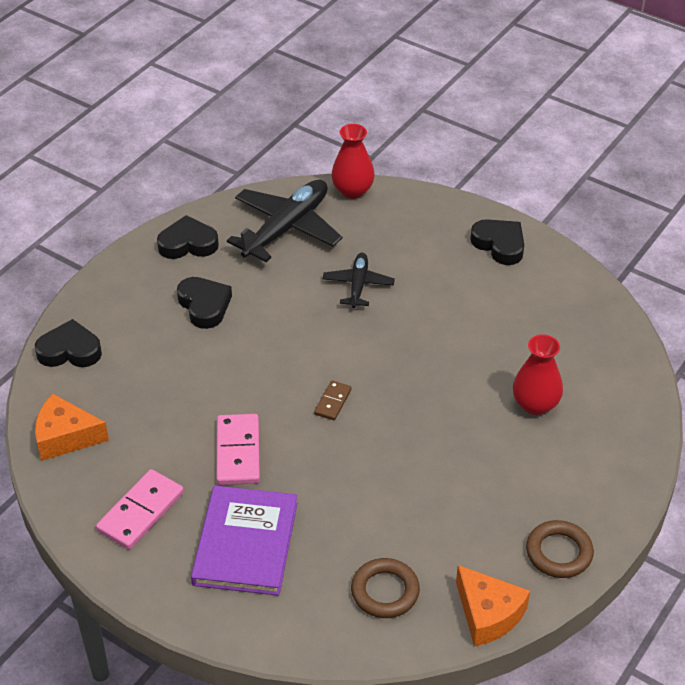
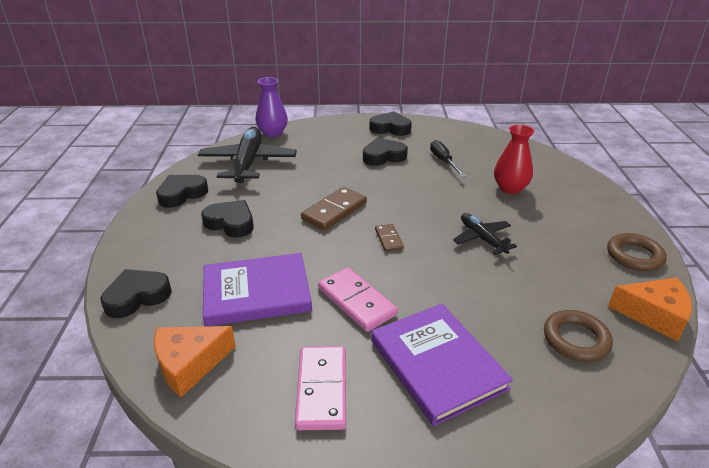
camera: 35 degrees left, 10 degrees down
black plane [323,253,395,308] -> black plane moved to [453,213,517,255]
red vase [331,124,375,199] -> purple vase [256,77,288,137]
none -> purple book [203,253,312,327]
none -> brown domino [301,187,367,230]
none -> black heart [363,138,408,166]
none -> black screwdriver [430,140,466,177]

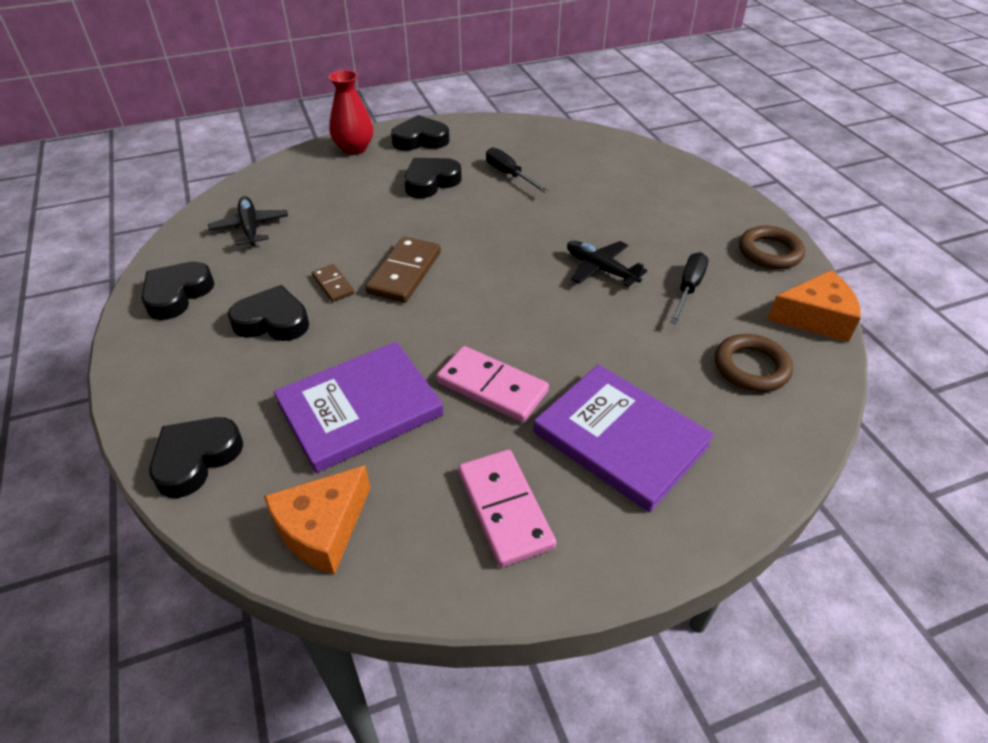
camera: 20 degrees left, 10 degrees up
black plane [198,127,297,183] -> black plane [208,196,288,246], size x0.56
purple vase [256,77,288,137] -> none
brown domino [375,224,404,252] -> brown domino moved to [312,264,354,302]
red vase [494,125,534,194] -> red vase moved to [329,70,373,155]
none -> black screwdriver [670,252,709,324]

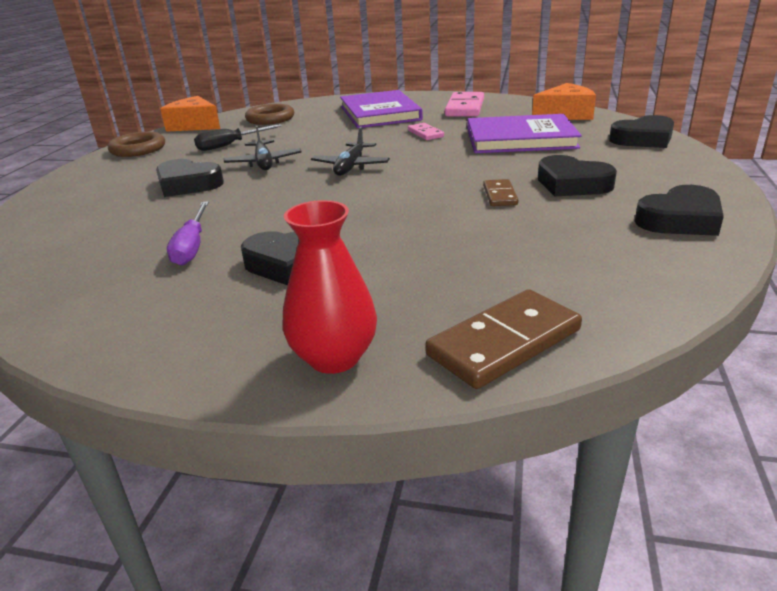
camera: 145 degrees left, 15 degrees down
black plane [208,196,288,246] -> black plane moved to [311,127,390,176]
brown domino [365,237,441,303] -> brown domino moved to [425,289,582,389]
black heart [391,115,449,151] -> black heart moved to [156,159,224,197]
pink domino [436,346,549,423] -> pink domino [408,123,444,140], size x0.56
black screwdriver [486,147,549,193] -> purple screwdriver [167,201,209,266]

